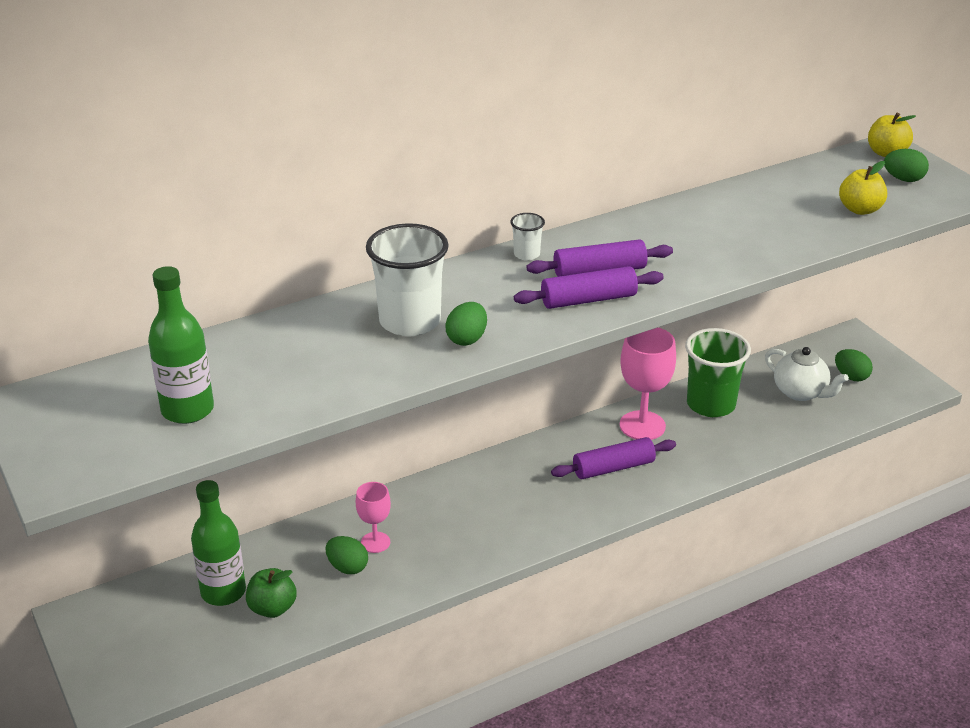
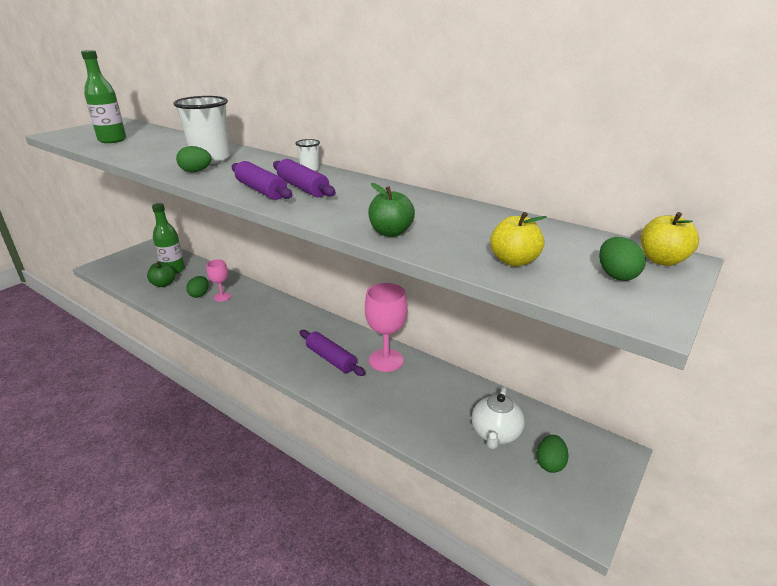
camera: 65 degrees right, 5 degrees down
green cup [685,328,751,417] -> none
none -> green apple [368,183,415,237]

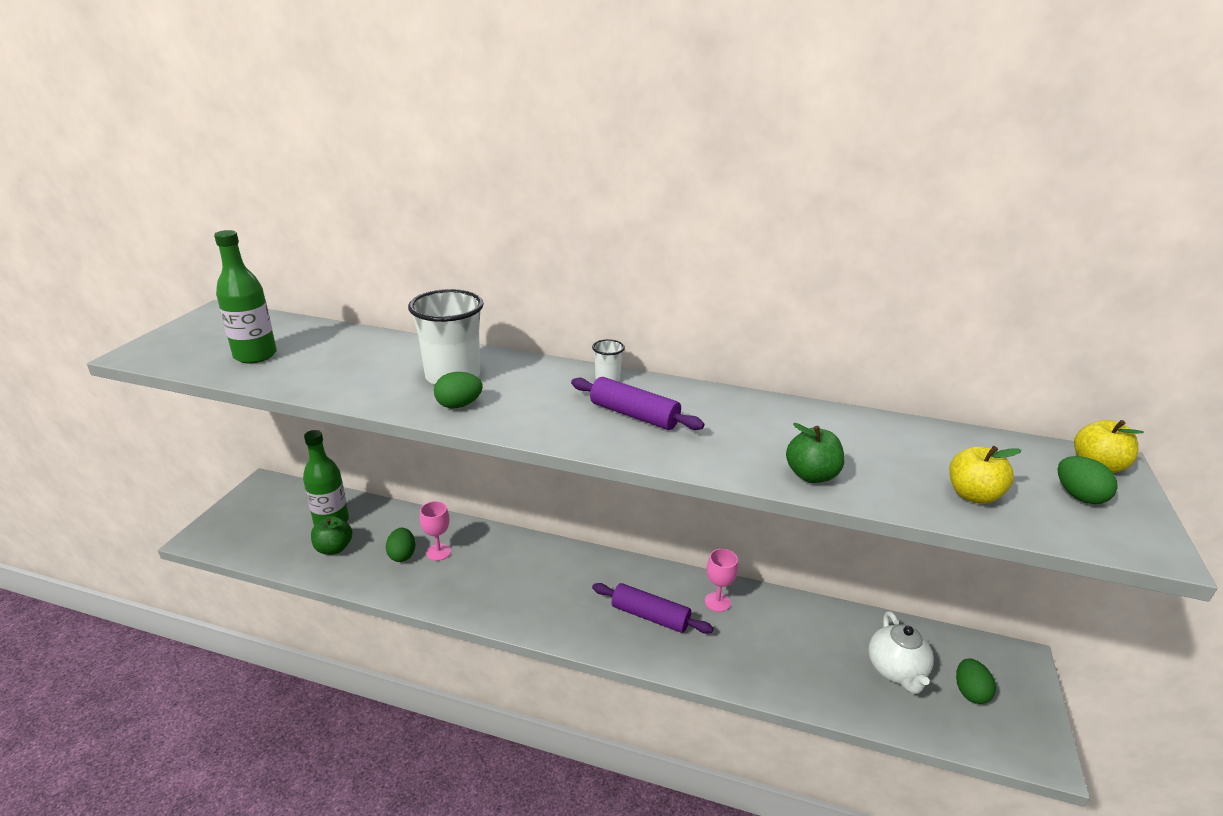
camera: 20 degrees left, 0 degrees up
purple rolling pin [232,161,293,200] -> none
pink goblet [365,283,408,372] -> pink goblet [705,549,738,612], size x0.58

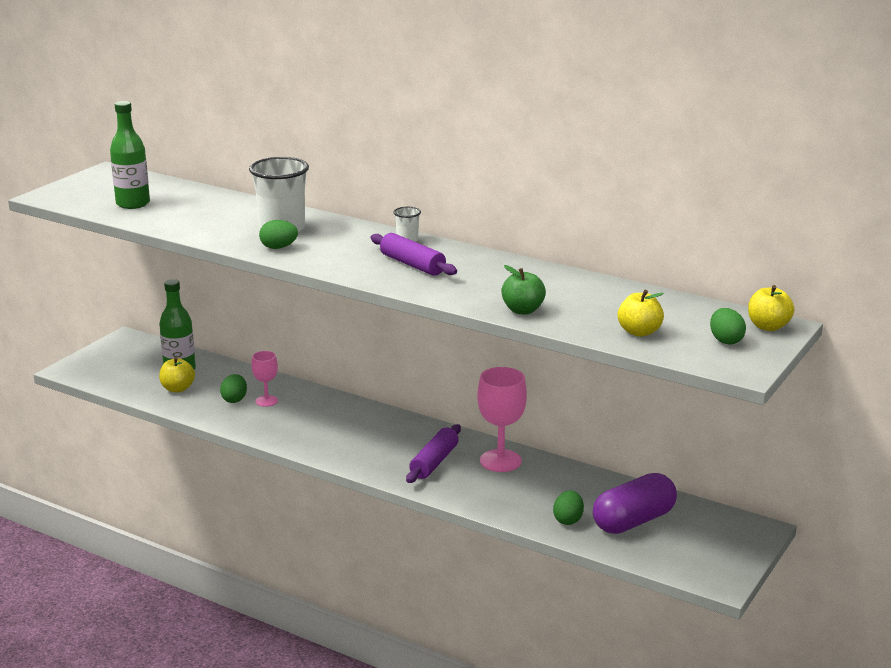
camera: 15 degrees right, 5 degrees down
green apple [311,516,352,555] -> yellow apple [159,357,195,392]
purple rolling pin [592,583,713,634] -> purple rolling pin turned 75 degrees clockwise [406,424,461,483]
pink goblet [705,549,738,612] -> pink goblet [477,367,527,472], size x1.73
white teapot [868,611,934,694] -> purple capsule [593,473,677,534]
green egg [956,658,996,704] -> green egg moved to [553,491,584,525]

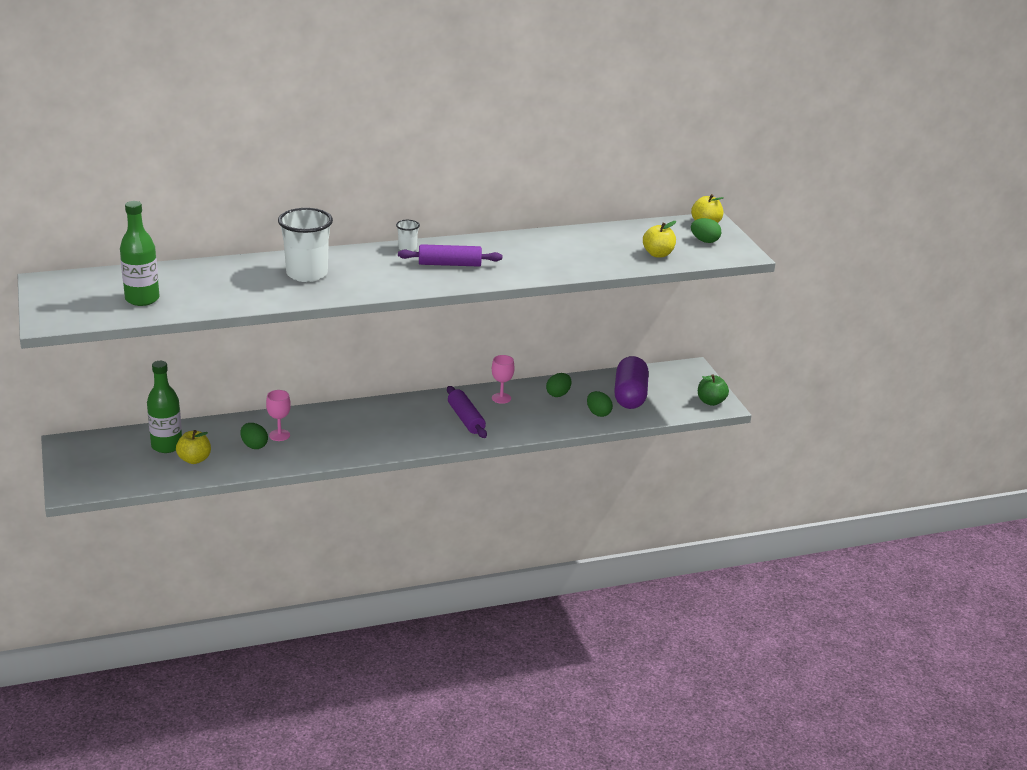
camera: 50 degrees left, 5 degrees up
green egg [259,220,298,249] -> green egg moved to [546,373,572,397]
pink goblet [477,367,527,472] -> pink goblet [492,355,515,404], size x0.58
green apple [501,265,546,314] -> green apple moved to [698,374,729,406]

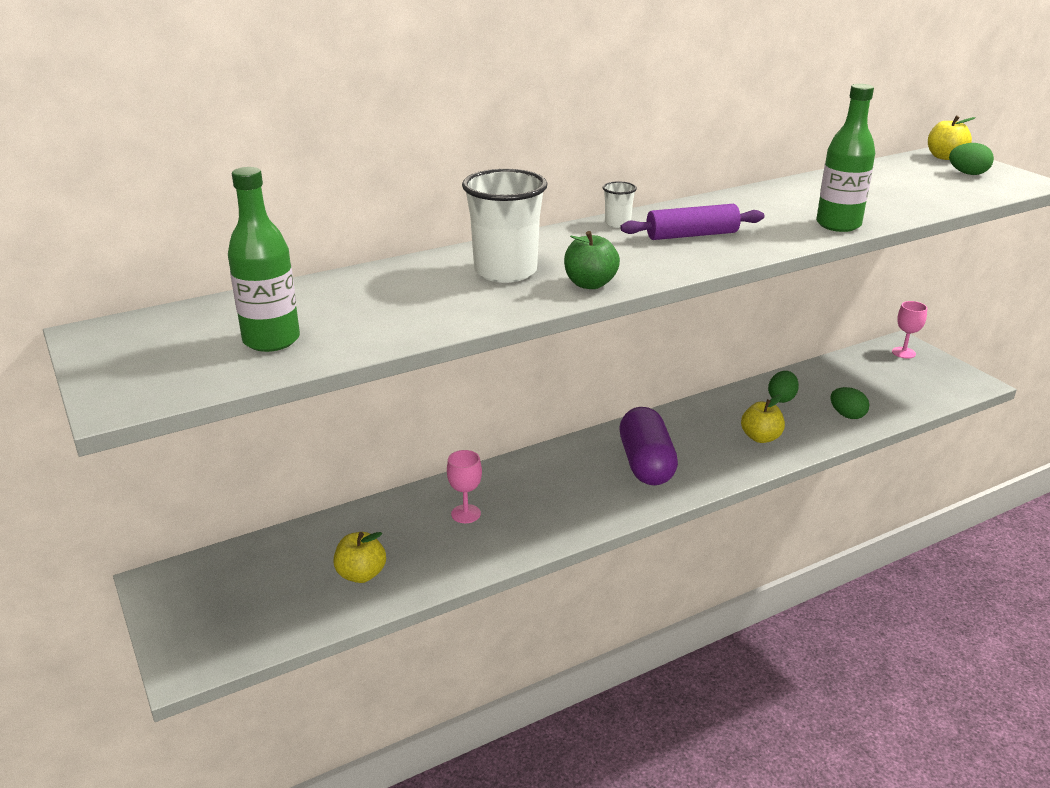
camera: 10 degrees left, 0 degrees up
green bottle [147,361,182,453] -> green bottle moved to [816,84,875,232]
green egg [240,423,268,449] -> none
purple rolling pin [447,386,487,438] -> none
pink goblet [492,355,515,404] -> pink goblet moved to [892,301,927,359]
purple capsule [614,356,649,409] -> purple capsule moved to [620,407,678,485]
yellow apple [643,221,676,258] -> yellow apple moved to [741,394,785,443]
green apple [698,374,729,406] -> green apple moved to [564,231,620,289]

